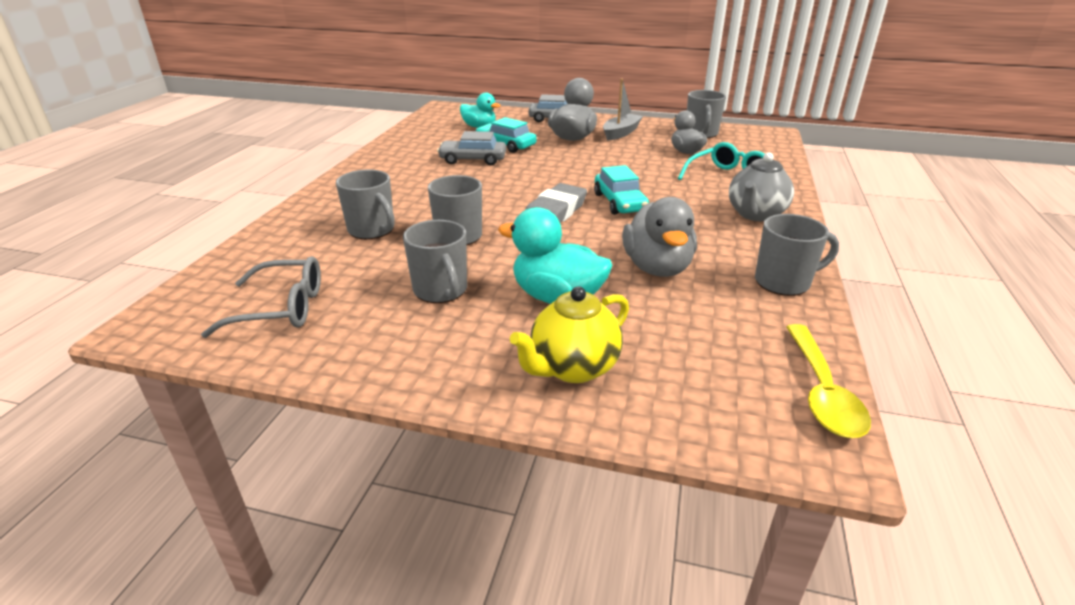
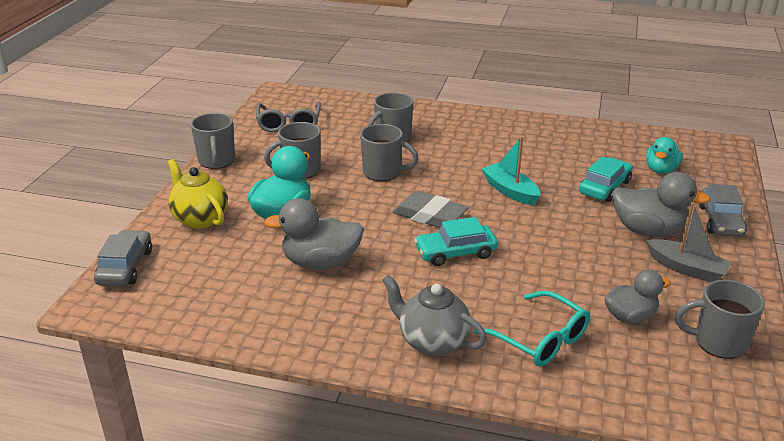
camera: 90 degrees right, 0 degrees up
grey car [437,131,506,165] -> grey car moved to [94,230,152,286]
grey mug [755,214,839,296] -> grey mug moved to [191,113,235,169]
yellow spoon [786,324,871,438] -> none
none -> turquoise boat [482,136,540,205]

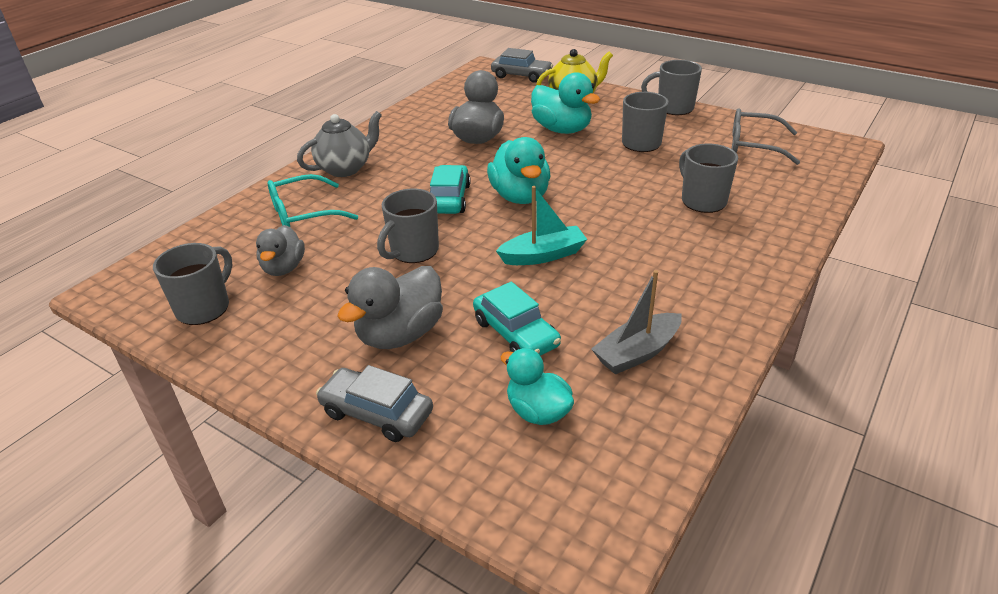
camera: 110 degrees right, 5 degrees up
grey mug [360,124,418,181] -> grey mug moved to [377,189,439,263]
grey eraser [393,191,469,228] -> turquoise duck [487,137,550,204]
grey boat [646,202,732,282] -> grey boat moved to [591,270,682,375]

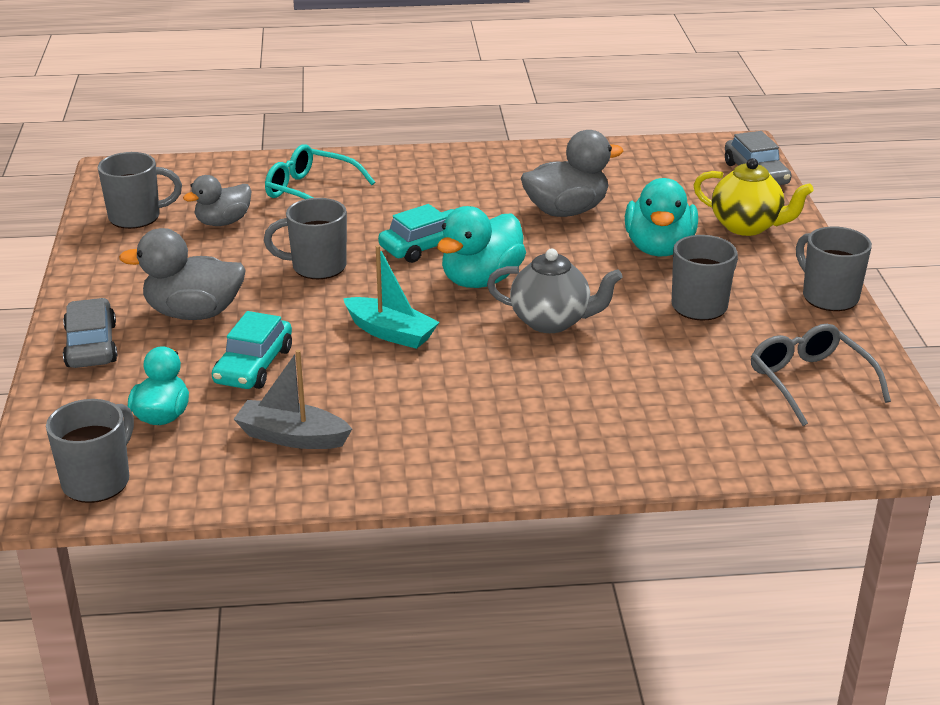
camera: 50 degrees right, 5 degrees down
grey teapot [297,111,382,177] -> grey teapot moved to [487,249,623,333]
grey mug [679,144,738,213] -> grey mug moved to [46,399,134,503]

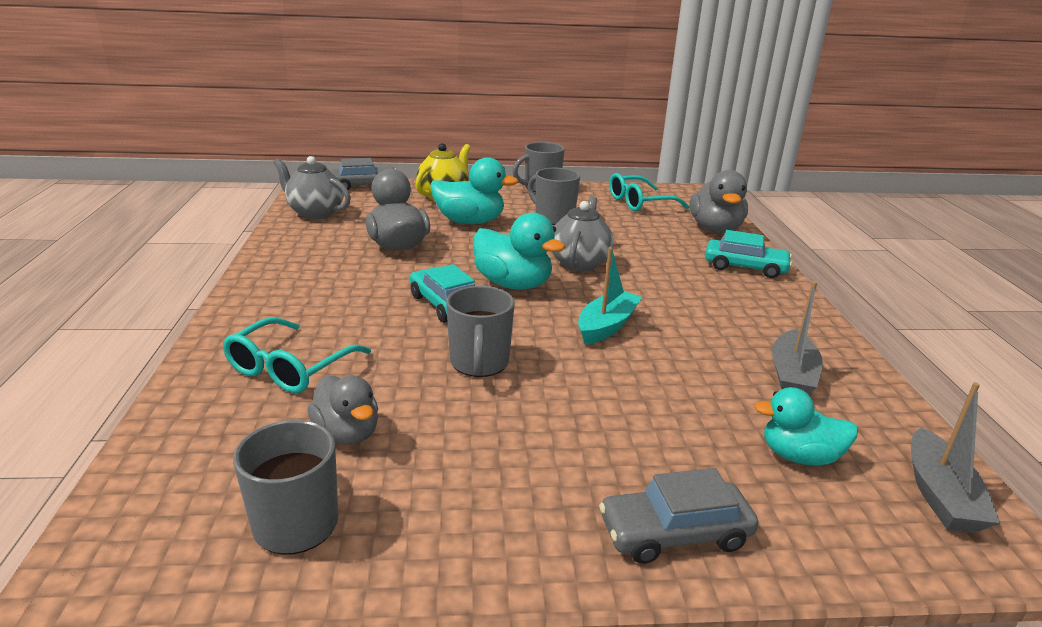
camera: 90 degrees left, 5 degrees down
grey mug [46,399,134,503] -> grey boat [911,382,1000,533]
grey duck [119,228,246,320] -> grey duck moved to [689,170,748,233]
turquoise car [212,311,292,389] -> turquoise car moved to [705,230,792,278]
grey glasses [751,324,891,426] -> turquoise glasses [609,173,690,211]
none -> grey teapot [274,156,351,219]

